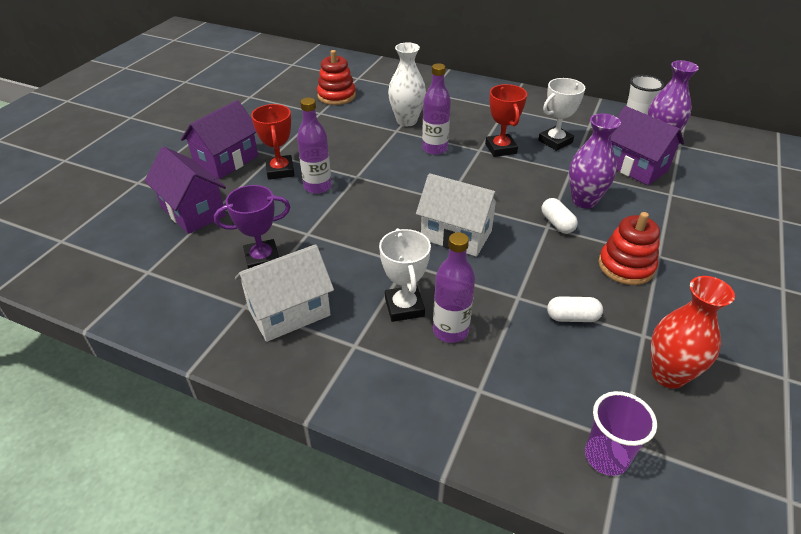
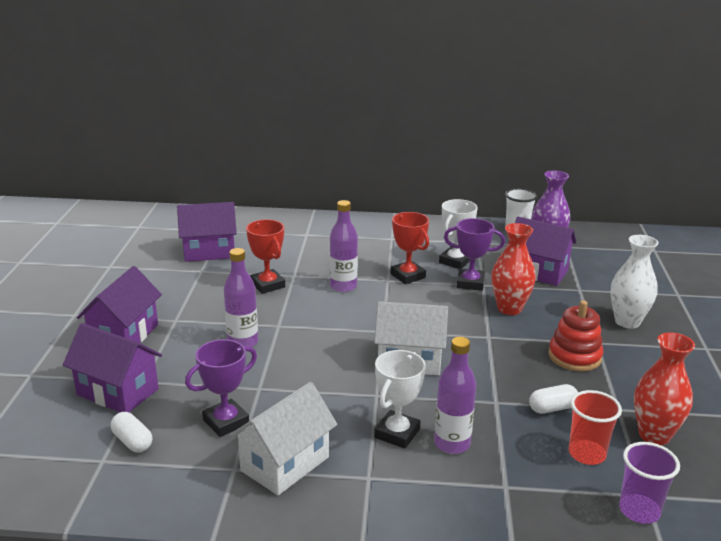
camera: 20 degrees left, 15 degrees down
red trophy [251,104,295,180] -> red trophy moved to [246,219,285,294]
red stacking toy [317,50,356,105] -> purple house [177,202,237,262]
white trophy [379,228,431,322] -> white trophy turned 60 degrees clockwise [374,350,426,449]
white vase [388,42,426,126] -> white vase moved to [610,235,659,329]
white capsule [541,198,578,234] -> white capsule moved to [111,412,152,452]
purple vase [569,114,621,209] -> red vase [492,223,536,315]
none -> purple trophy [444,218,505,291]
none -> red cup [569,390,622,465]

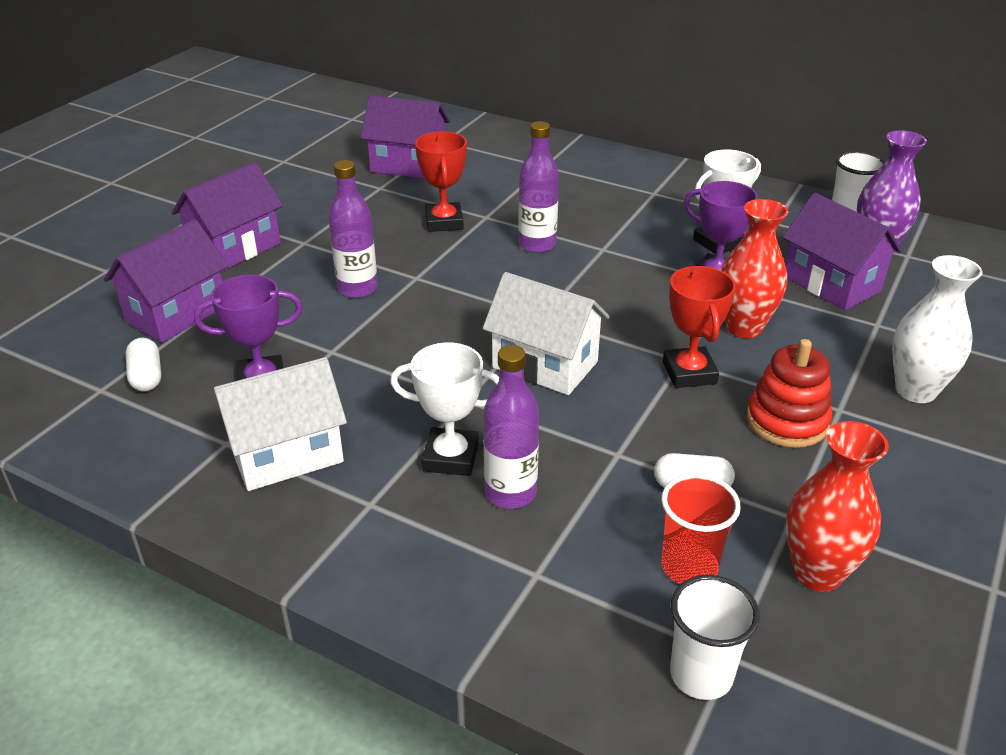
camera: 25 degrees right, 10 degrees up
purple house [63,323,162,412] -> purple house turned 75 degrees clockwise [104,219,228,343]
white trophy [374,350,426,449] -> white trophy turned 45 degrees clockwise [390,342,499,476]
red trophy [391,212,429,284] -> red trophy moved to [663,266,736,388]
purple cup [619,442,680,524] -> white cup [670,575,760,700]

